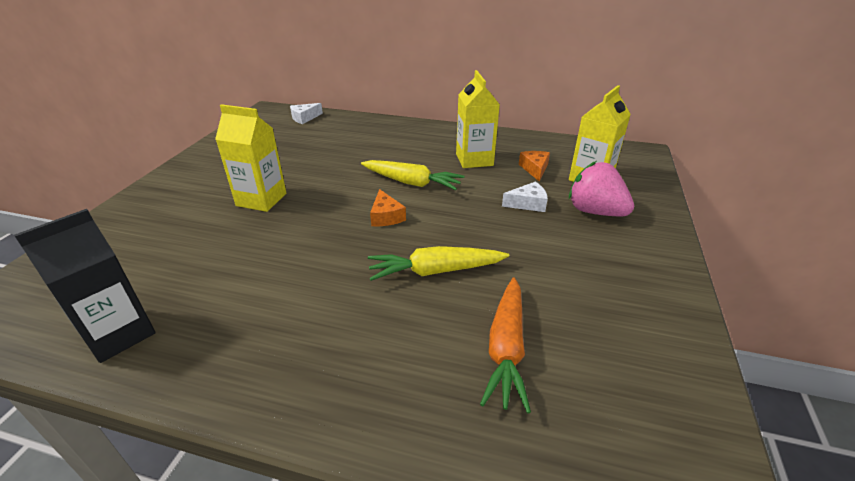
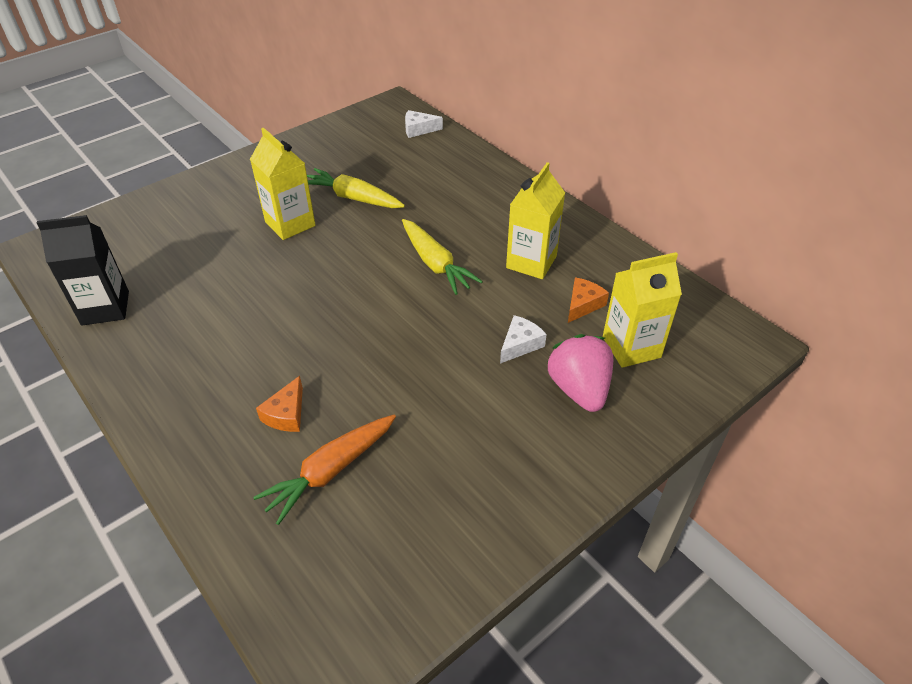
camera: 35 degrees right, 10 degrees up
yellow carrot [368,246,509,281] -> yellow carrot moved to [307,168,405,208]
orange cheese [370,189,406,226] -> orange cheese moved to [256,376,303,432]
white cheese [502,181,548,212] -> white cheese turned 75 degrees counterclockwise [500,315,547,363]

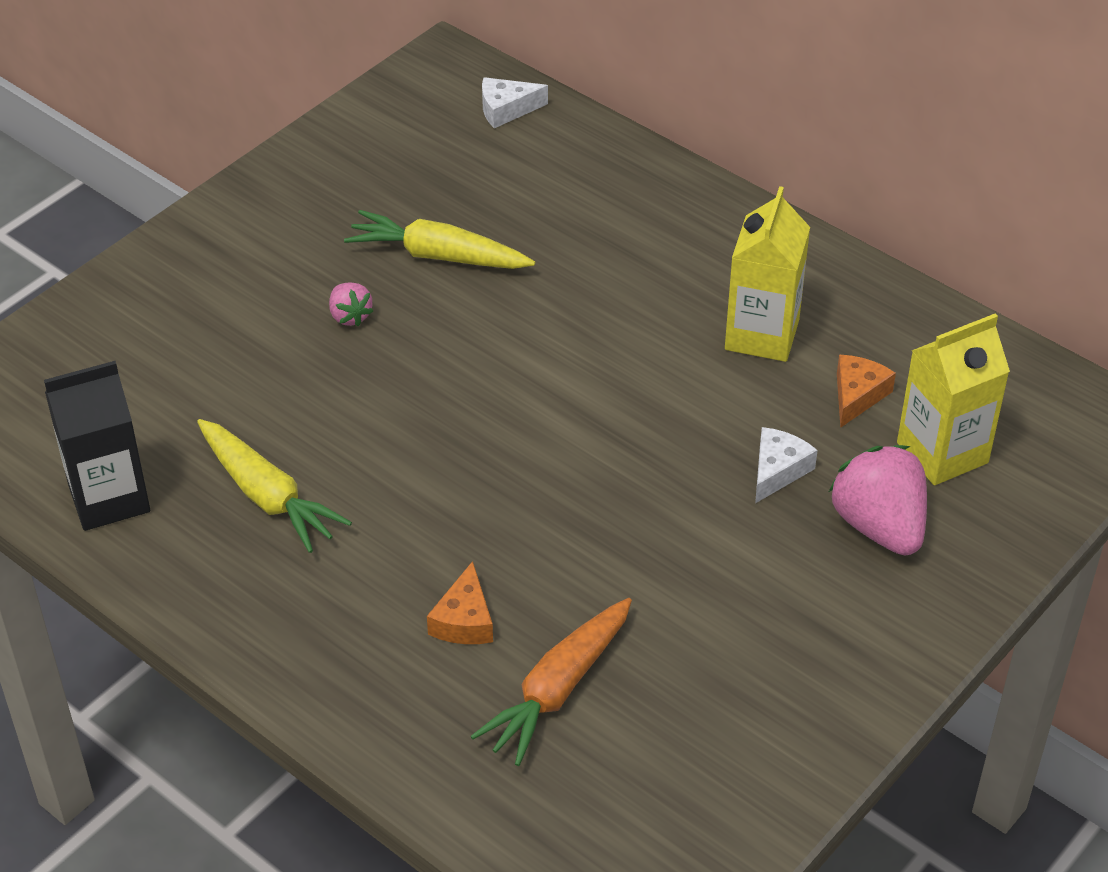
camera: 10 degrees left, 0 degrees up
yellow carton [250,128,316,240] -> pink strawberry [329,282,373,326]
yellow carrot [402,219,483,295] -> yellow carrot moved to [197,419,352,553]

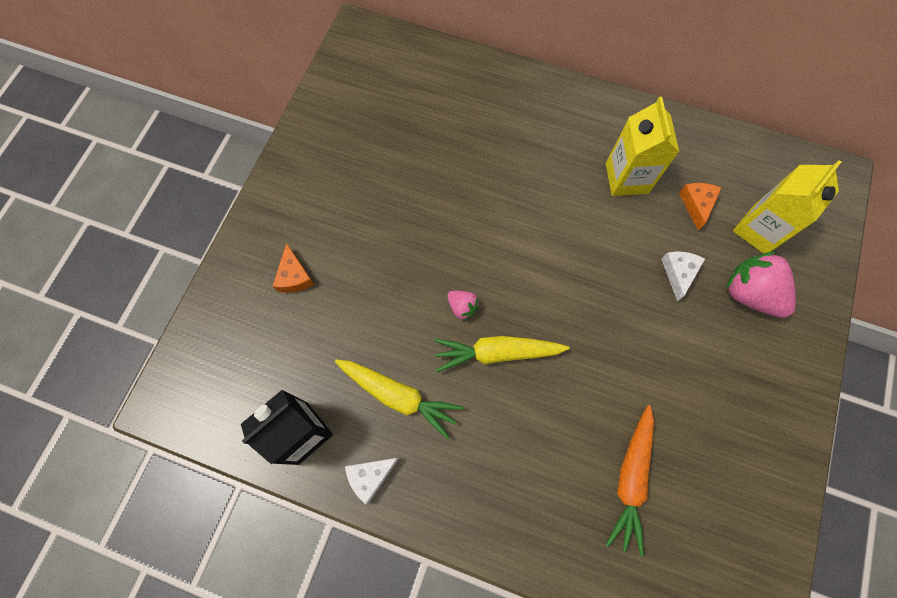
camera: 20 degrees left, 25 degrees up
pink strawberry [329,282,373,326] -> pink strawberry moved to [447,291,480,321]
yellow carrot [344,210,535,269] -> yellow carrot moved to [434,336,570,372]
orange cheese [427,561,493,644] -> orange cheese moved to [273,243,314,293]
white cheese [482,77,548,128] -> white cheese moved to [345,458,399,504]

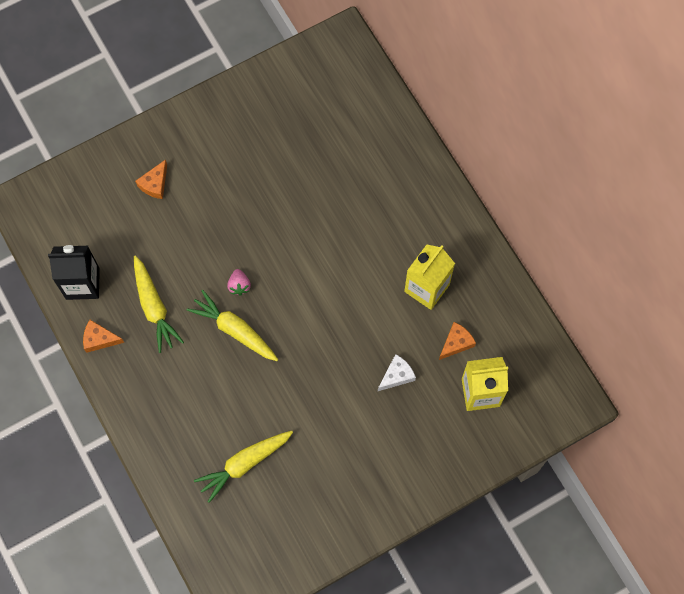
camera: 40 degrees right, 0 degrees up
white cheese [345,458,399,504] -> orange cheese [83,320,124,353]
orange carrot [606,405,654,557] -> yellow carrot [194,431,293,503]
pink strawberry [726,252,796,318] -> none

